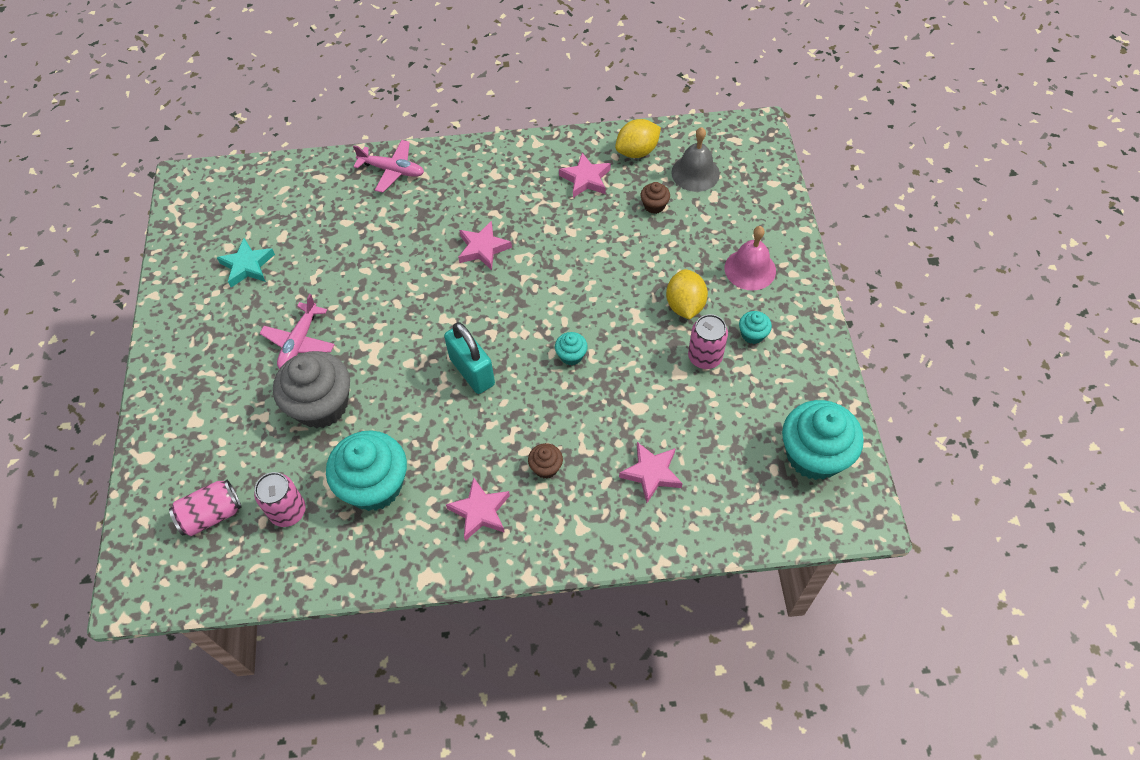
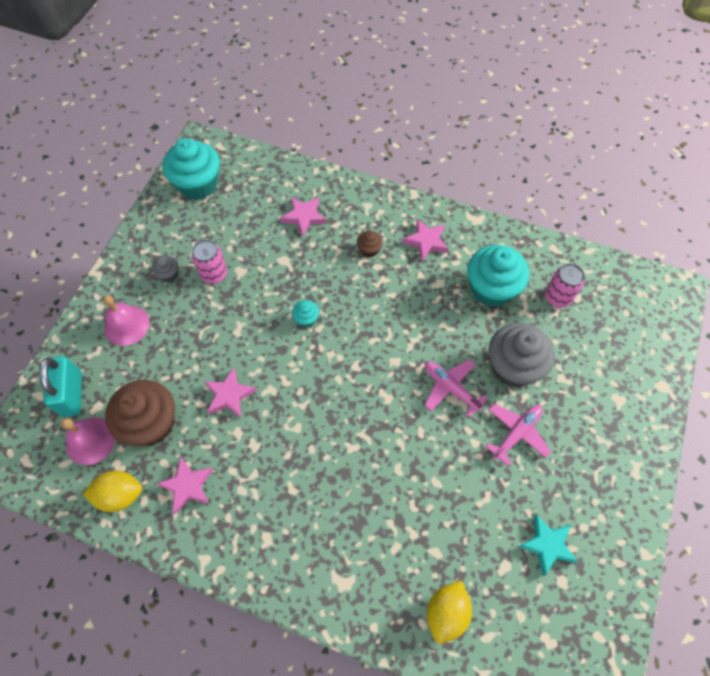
camera: 155 degrees left, 5 degrees up
pink can [169,480,242,536] -> none
pink plane [353,140,424,193] -> pink plane moved to [425,359,488,418]
turquoise padlock [444,322,495,394] -> turquoise padlock moved to [39,356,82,417]
pink star [458,221,512,270] -> pink star moved to [204,367,257,418]
brown cupcake [641,182,670,214] -> brown cupcake [105,380,175,446], size x2.25
yellow lemon [666,269,708,320] -> yellow lemon moved to [427,580,472,644]
grey bell [671,127,720,192] -> pink bell [61,417,115,465]
turquoise cupcake [739,311,772,344] -> grey cupcake [152,256,178,282]

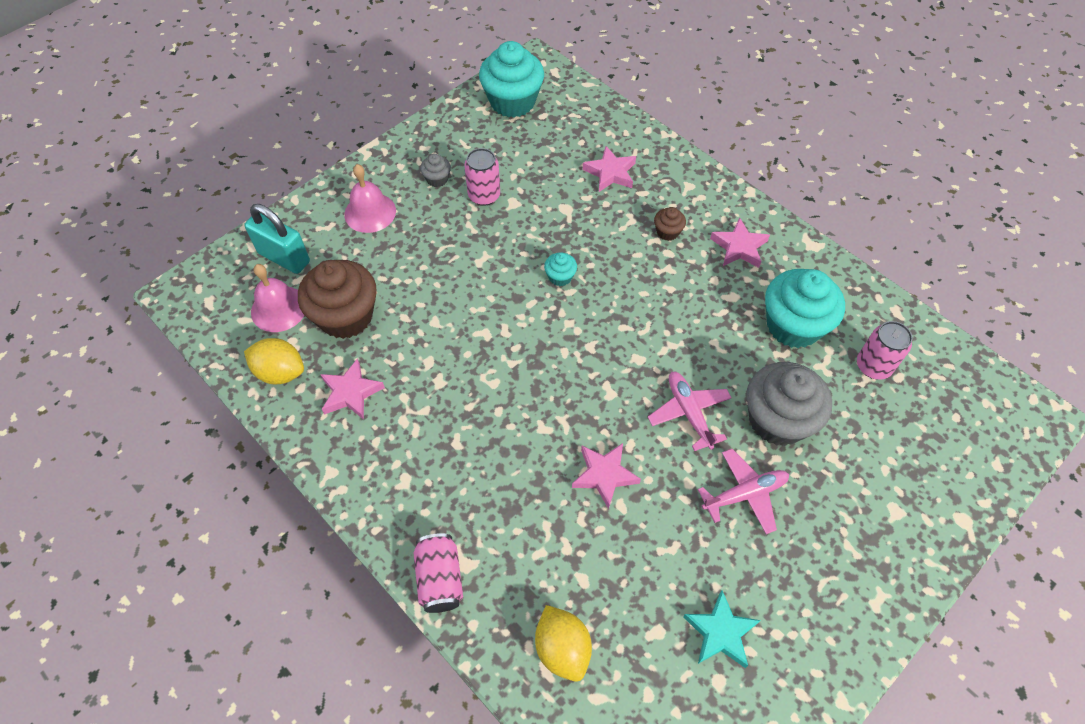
camera: 25 degrees right, 5 degrees down
turquoise padlock [39,356,82,417] -> turquoise padlock turned 75 degrees counterclockwise [244,204,310,274]
pink star [204,367,257,418] -> pink star moved to [572,443,641,509]
yellow lemon [427,580,472,644] -> yellow lemon turned 75 degrees counterclockwise [535,605,592,682]
none -> pink can [414,533,463,613]

